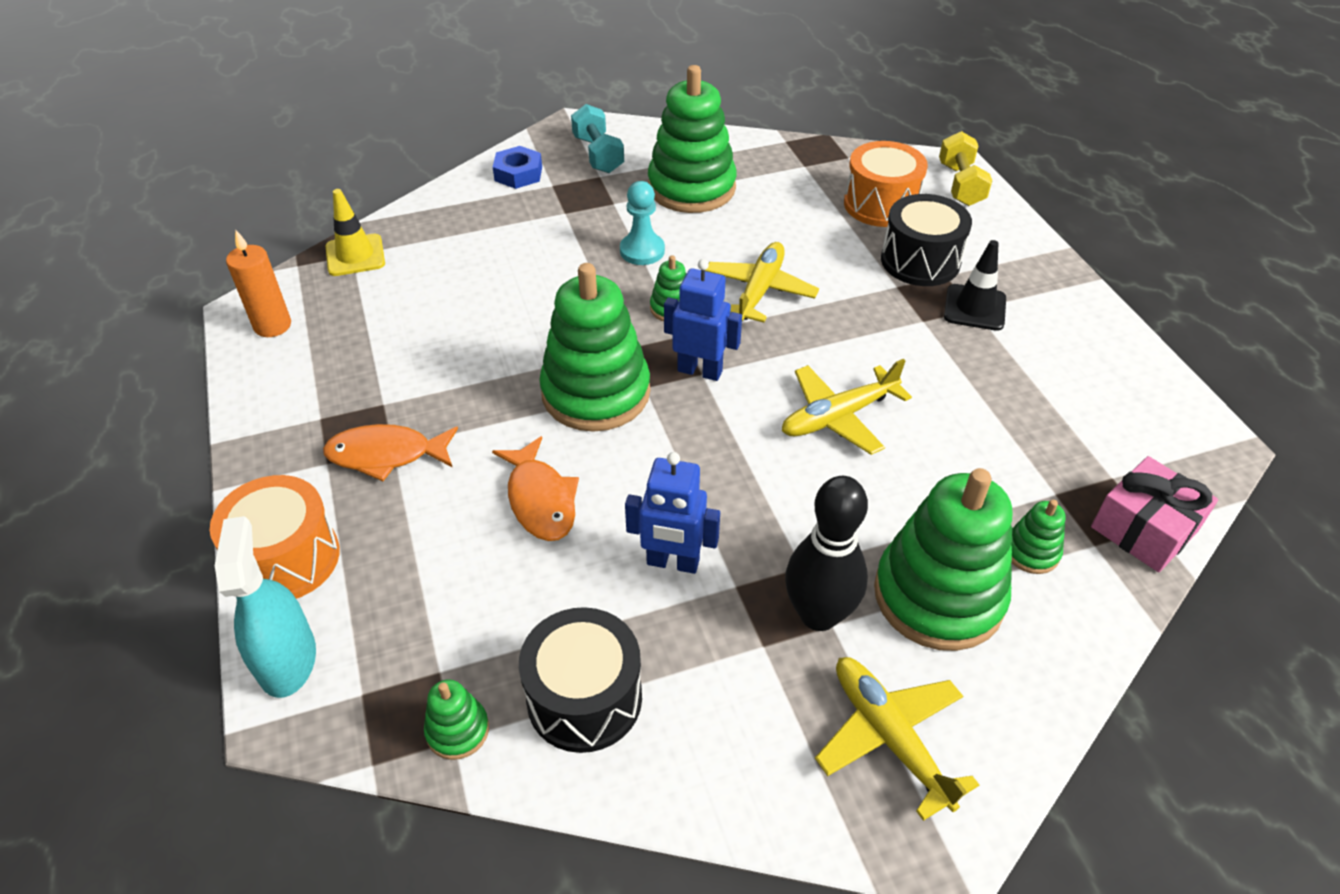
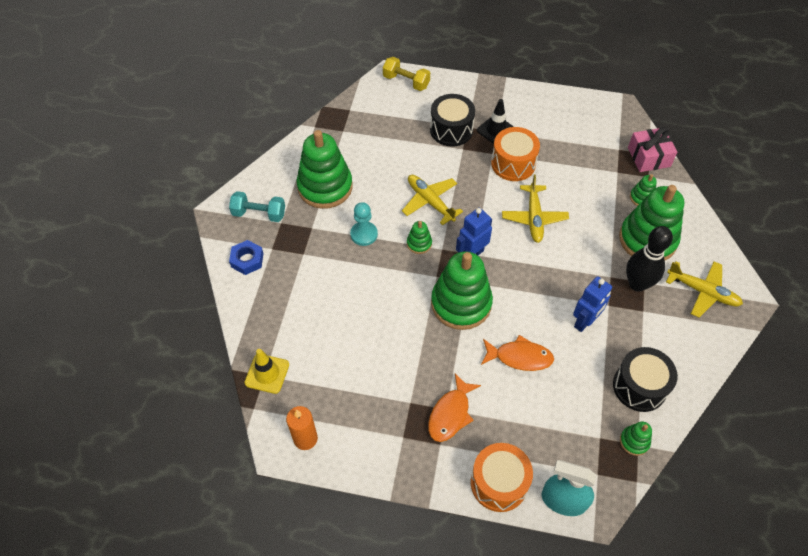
camera: 60 degrees left, 10 degrees up
yellow plane [815,657,979,821] -> yellow plane turned 150 degrees counterclockwise [666,261,743,318]
orange drum [844,141,928,227] -> orange drum moved to [491,127,540,181]

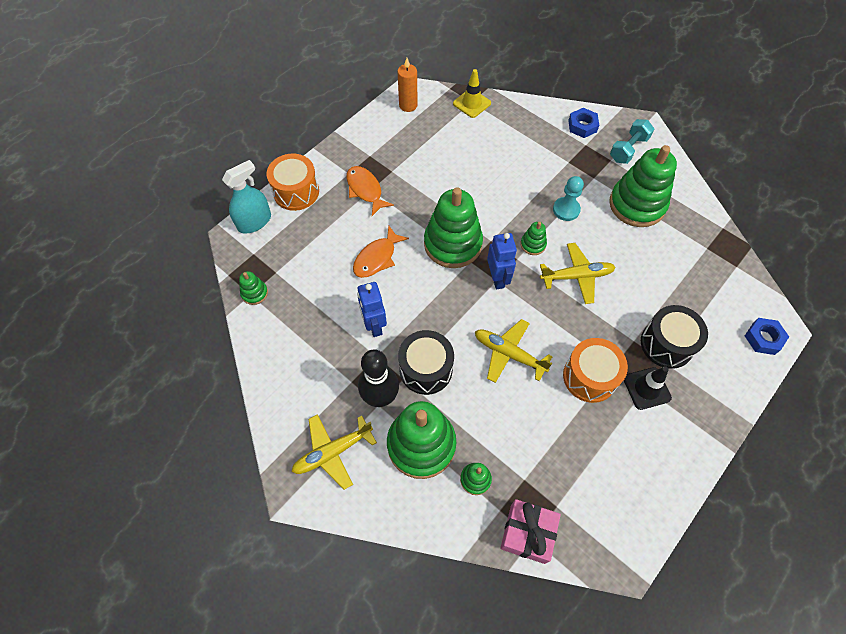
camera: 120 degrees right, 5 degrees up
yellow dumbbell [383,57,430,91] -> blue nut [745,318,789,355]
black drum [613,347,678,412] -> black drum moved to [398,330,454,395]

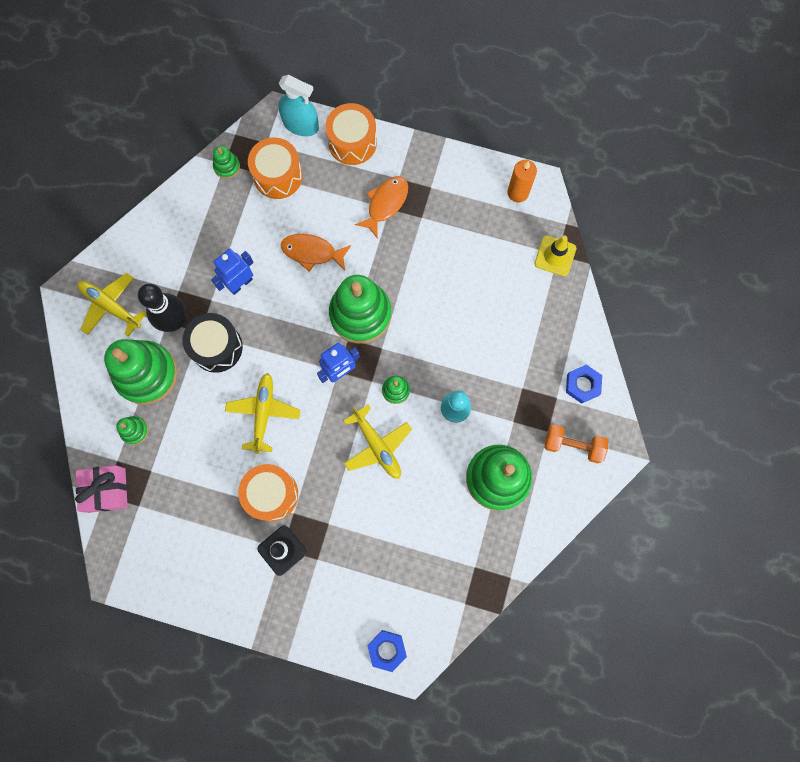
camera: 65 degrees right, 15 degrees up
turquoise dumbbell [610,119,654,164] -> orange dumbbell [544,424,608,463]
black drum [641,305,708,369] -> none
none -> orange drum [248,137,303,199]

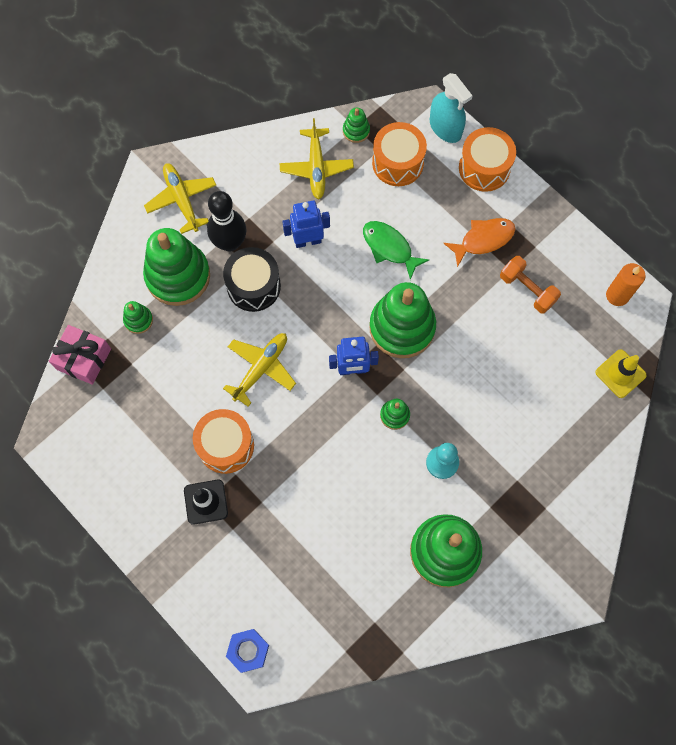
camera: 30 degrees right, 5 degrees down
orange fish [281,234,351,272] -> green fish [363,221,429,280]
yellow plane [343,404,412,479] -> yellow plane moved to [280,118,354,199]
orange dumbbell [544,424,608,463] -> orange dumbbell moved to [500,256,561,313]
blue nut [566,364,602,404] -> none

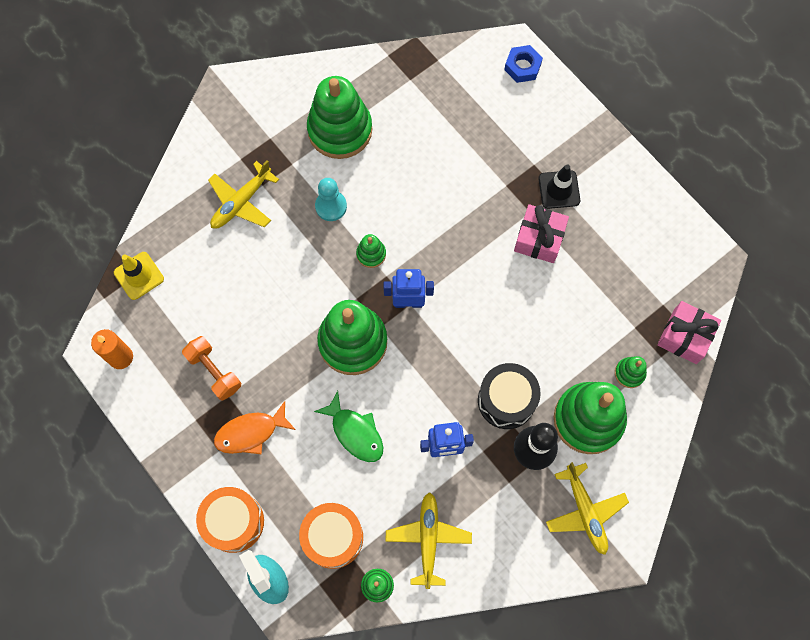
camera: 175 degrees left, 0 degrees up
orange drum [193,409,254,474] -> pink gift [514,204,569,263]
yellow plane [223,333,296,407] -> yellow plane moved to [208,160,279,229]

